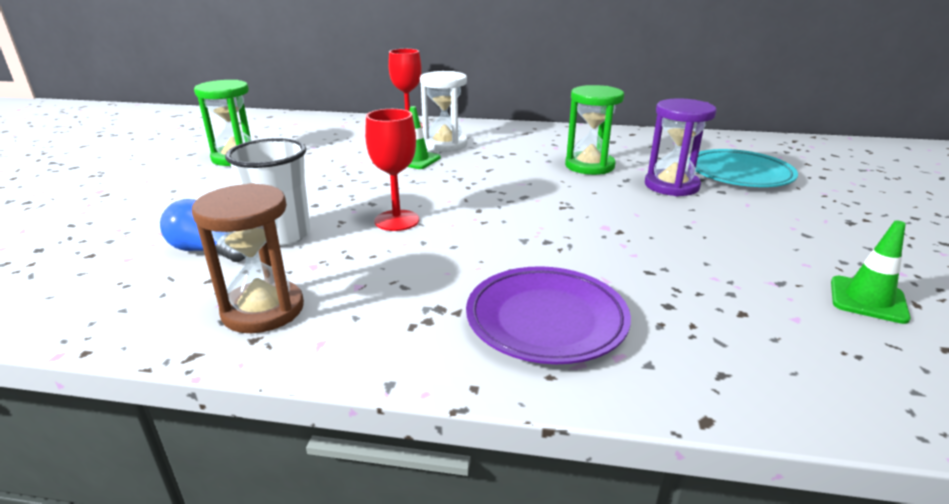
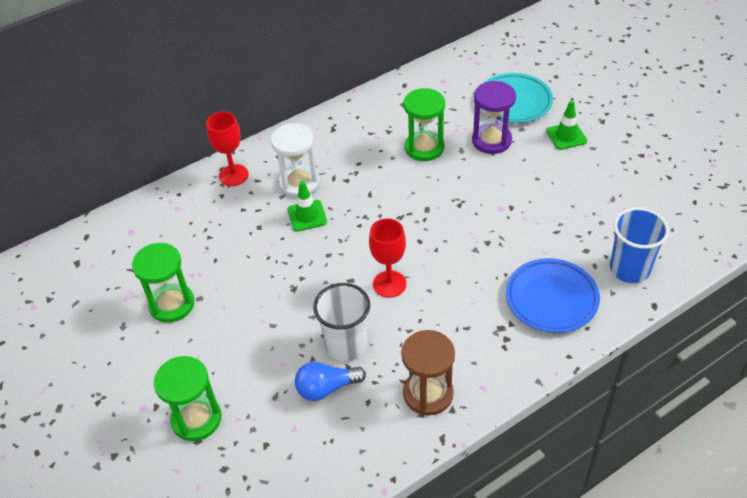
camera: 40 degrees left, 20 degrees up
purple plate [466,266,631,364] -> blue plate [506,258,600,333]
green traffic cone [831,220,911,324] -> green traffic cone moved to [546,100,587,150]
none -> green hourglass [154,356,221,441]
none -> blue cup [610,207,669,283]

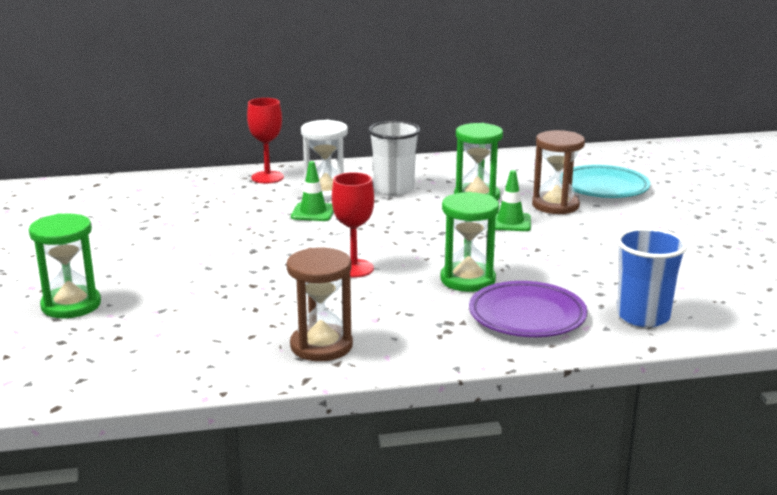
camera: 20 degrees right, 25 degrees down
green hourglass [132,243,194,323] -> green hourglass moved to [440,192,499,292]
blue light bulb [295,362,366,401] -> none
white cup [313,283,370,361] -> white cup moved to [368,121,420,195]
purple hourglass [472,81,516,154] -> brown hourglass [532,130,585,214]
blue plate [506,258,600,333] -> purple plate [469,281,588,337]
green traffic cone [546,100,587,150] -> green traffic cone moved to [495,170,531,231]

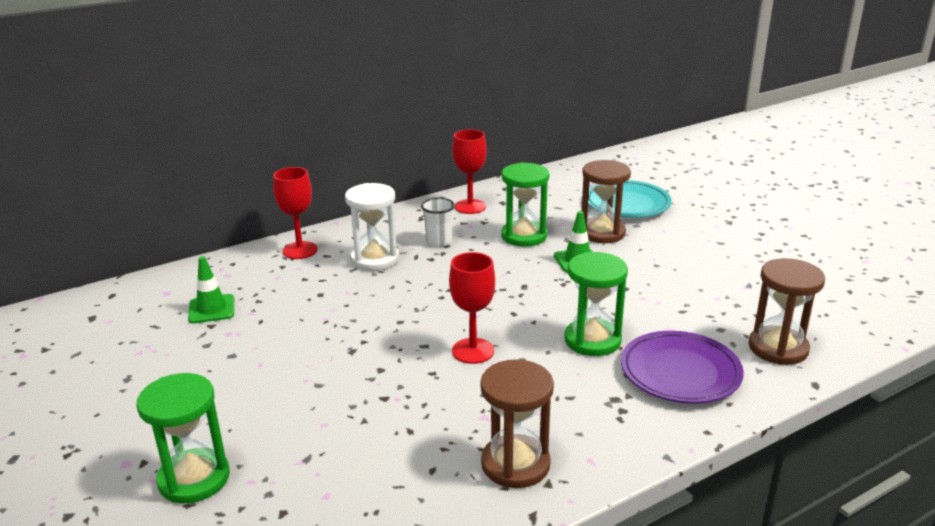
camera: 20 degrees left, 5 degrees up
green traffic cone [291,161,334,221] -> green traffic cone moved to [188,256,234,323]
white cup [368,121,420,195] -> white cup [421,198,455,247], size x0.63
blue cup [617,228,687,327] -> brown hourglass [749,258,825,365]
none -> red goblet [452,129,487,214]

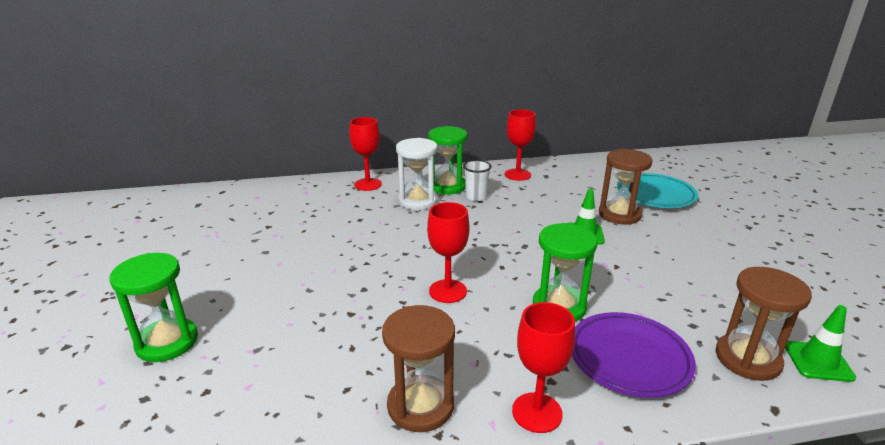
camera: 20 degrees right, 0 degrees up
green traffic cone [188,256,234,323] -> green traffic cone moved to [785,305,856,382]
green hourglass [501,162,549,246] -> green hourglass moved to [428,126,468,195]
none -> red goblet [512,302,575,433]

